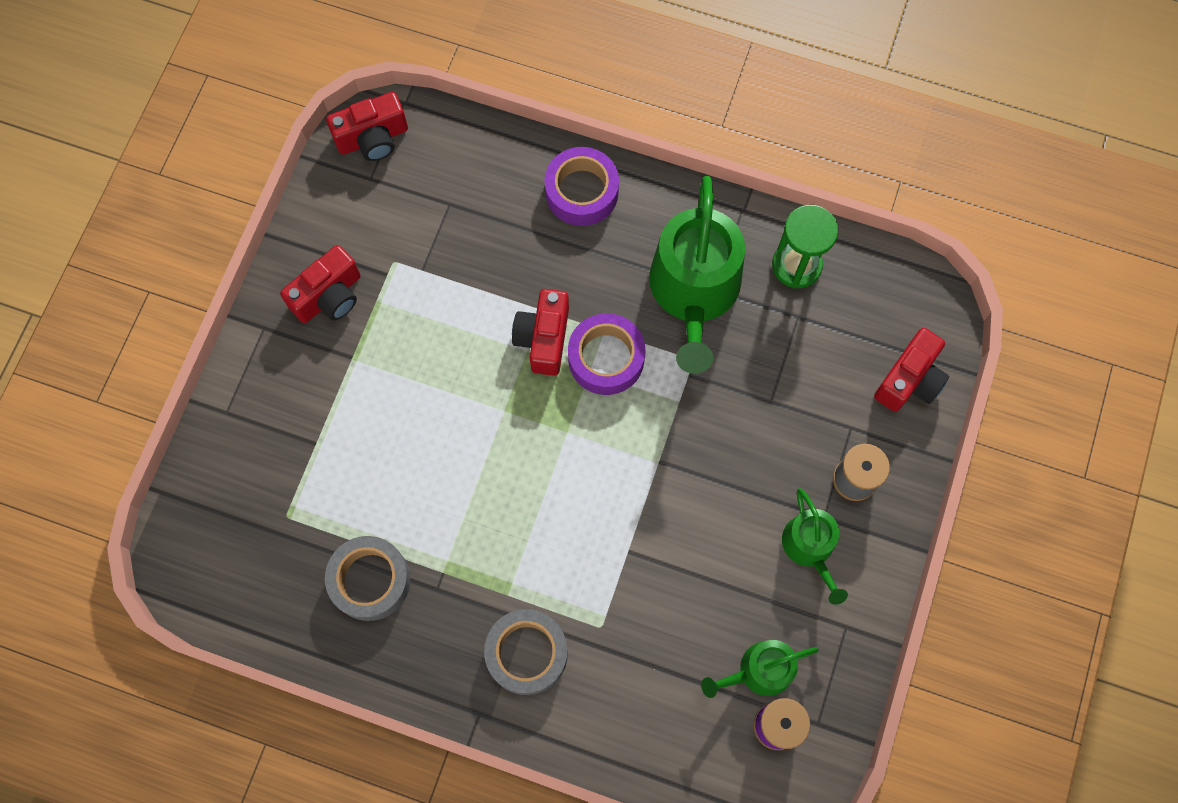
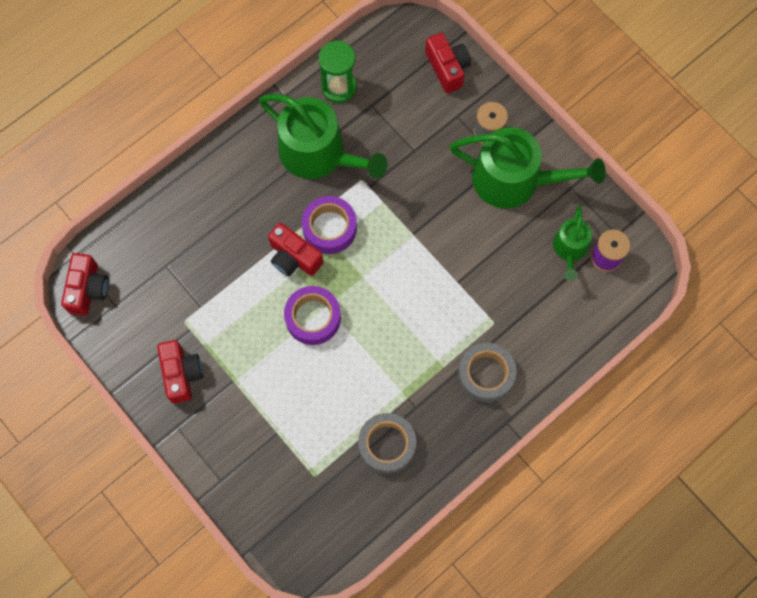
camera: 60 degrees left, 0 degrees up
purple tape [545,147,619,226] -> purple tape moved to [284,286,341,345]
green watering can [782,488,848,605] -> green watering can [450,127,606,209], size x1.87

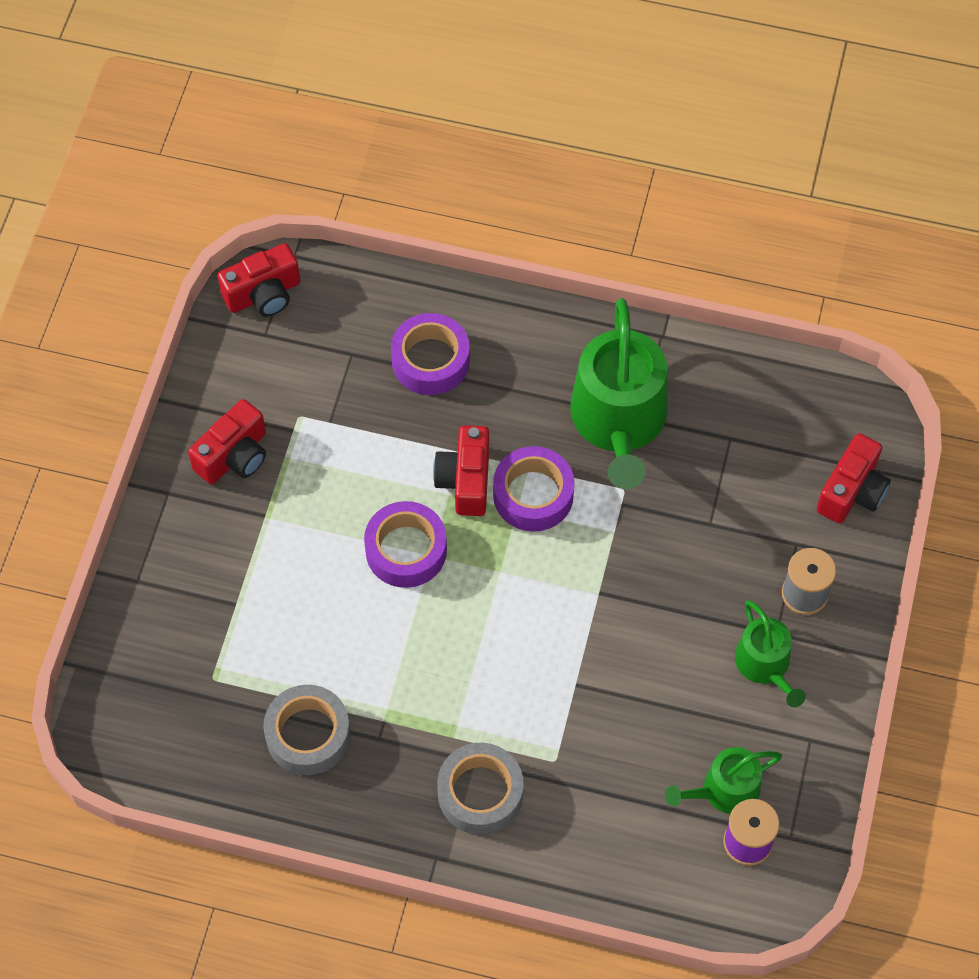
camera: 55 degrees right, 10 degrees down
green hourglass [319,40,357,103] -> none
green watering can [450,127,606,209] -> green watering can [735,601,806,707], size x0.54
none -> purple tape [391,313,470,395]

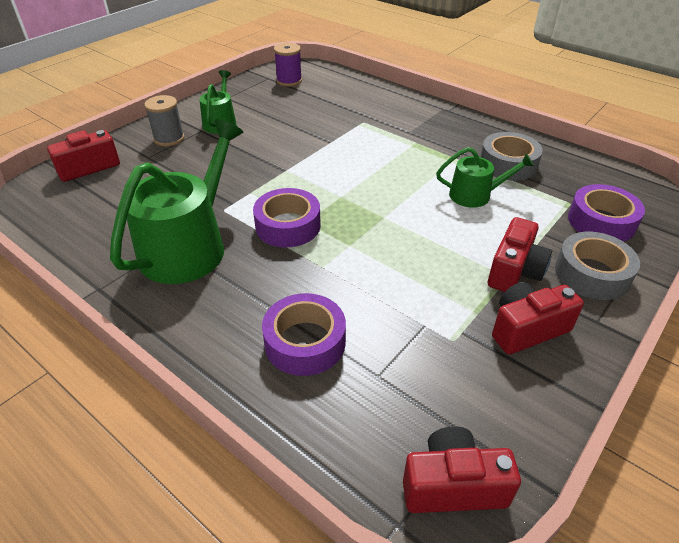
camera: 155 degrees left, 20 degrees down
purple tape [364,501,447,588] -> purple tape moved to [568,184,645,242]
red camera [433,425,489,516] -> red camera moved to [488,217,552,292]
grey tape [437,743,524,835] -> grey tape moved to [555,232,640,300]
green watering can [665,747,782,814] -> green watering can moved to [436,147,534,208]

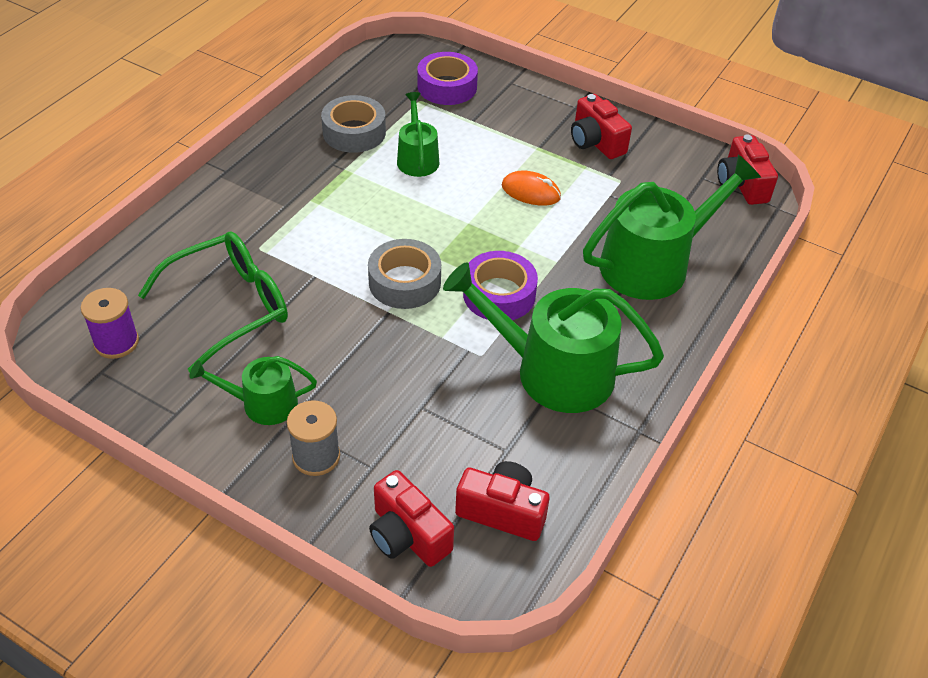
camera: 100 degrees left, 5 degrees up
purple tape [262,293,346,376] -> green watering can [583,155,761,300]
red camera [488,217,552,292] -> red camera moved to [455,461,550,541]
grey tape [555,232,640,300] -> grey tape moved to [368,239,441,309]
none -> green glasses [138,231,288,372]
none -> orange mouse [502,171,561,206]

